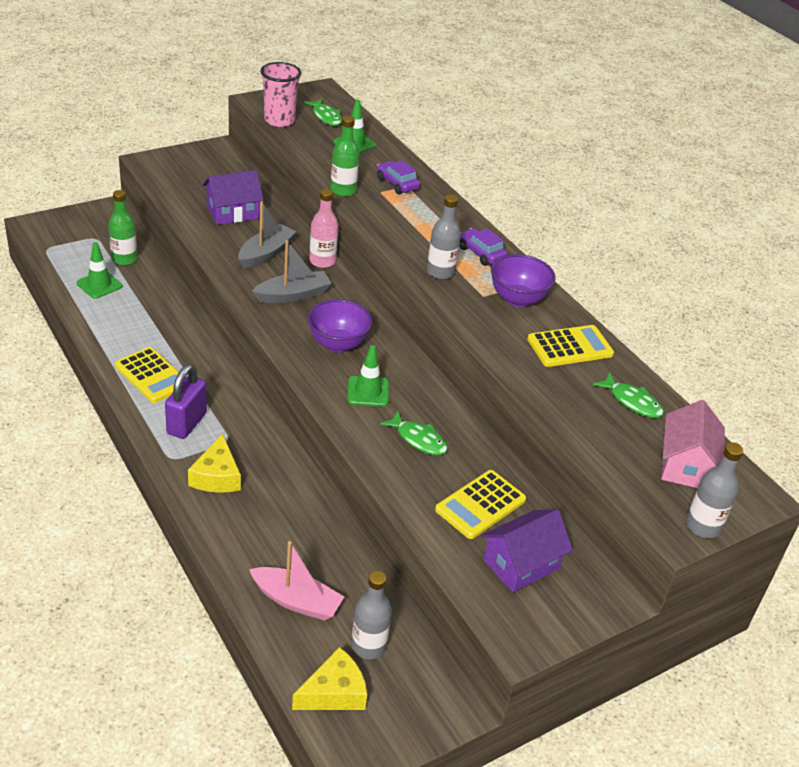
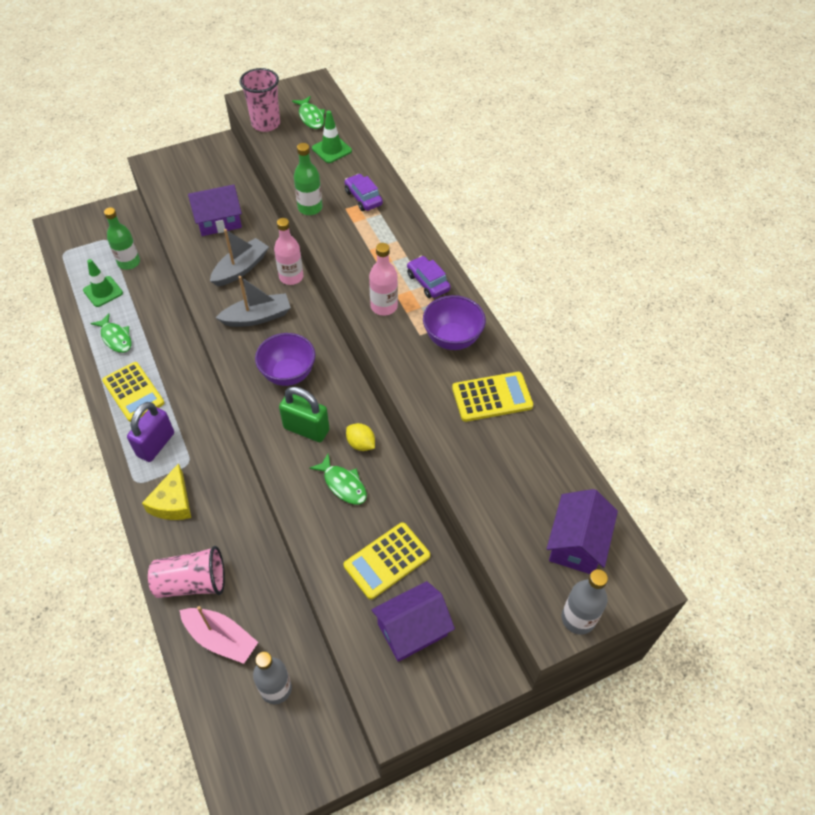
camera: 10 degrees right, 15 degrees up
yellow cheese [292,647,367,710] -> none
green traffic cone [348,345,389,407] -> green padlock [279,386,329,442]
grey bottle [427,194,461,279] -> pink bottle [369,243,398,315]
green fish [593,372,664,418] -> green fish moved to [90,313,132,353]
pink house [661,400,725,488] -> purple house [547,489,618,574]
none -> pink cup [148,546,225,598]
none -> yellow lemon [346,423,375,451]

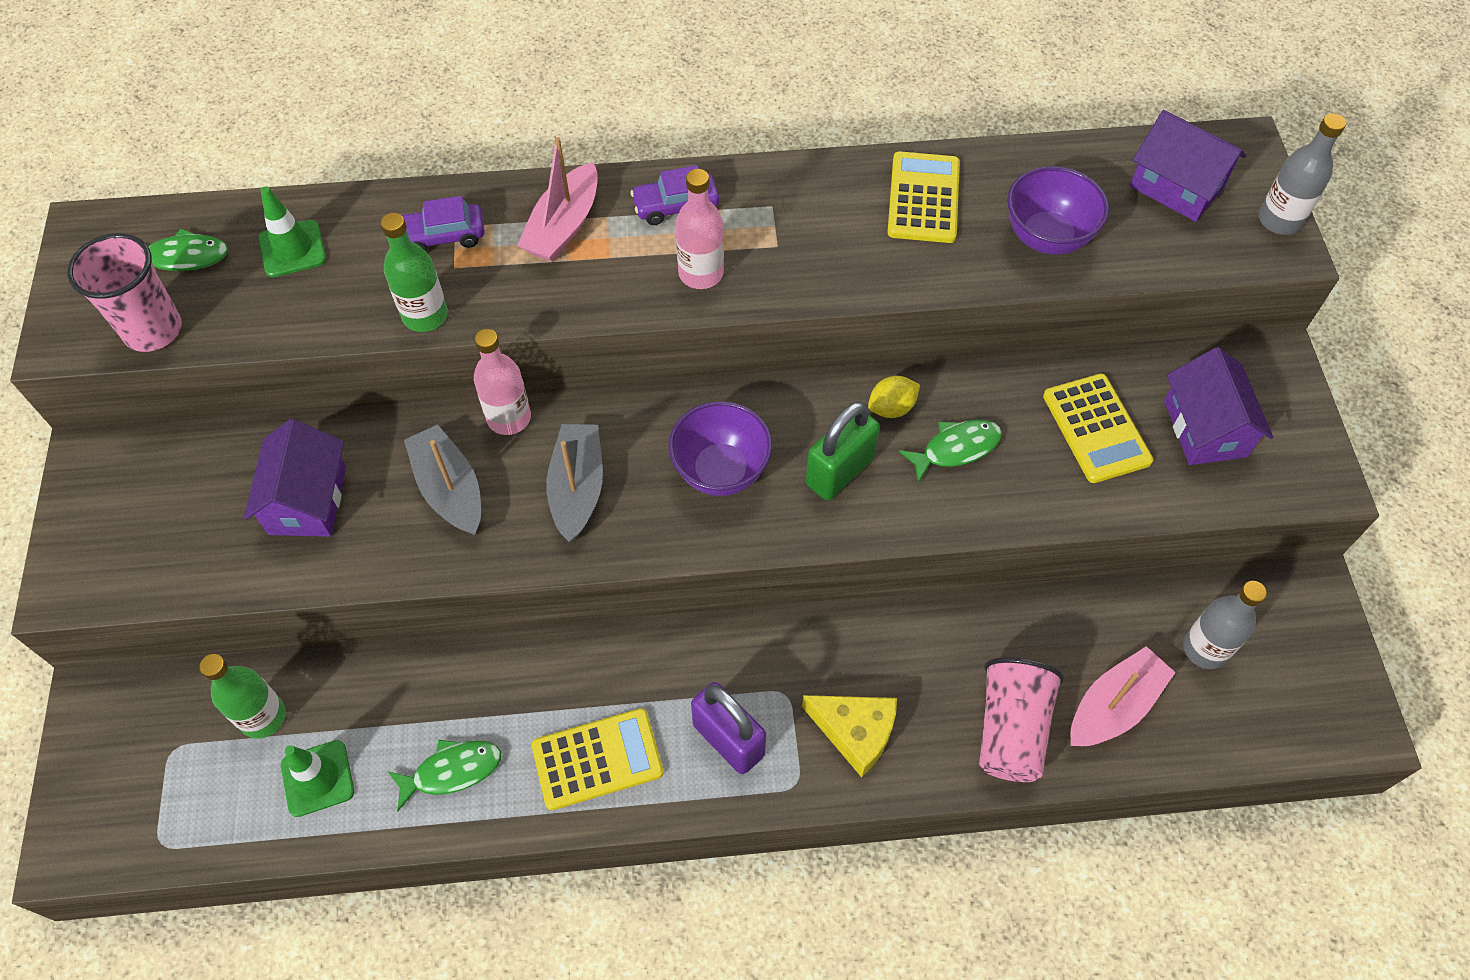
camera: 70 degrees left, 5 degrees up
purple bowl [423,295,486,350] -> purple bowl moved to [1007,166,1109,255]
none -> pink boat [517,137,598,262]

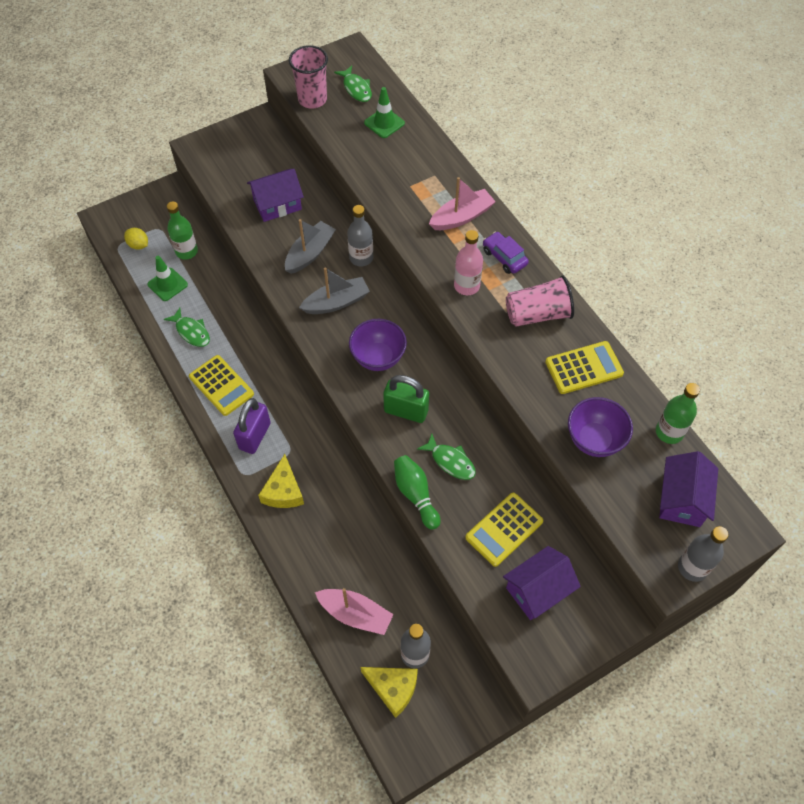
camera: 65 degrees right, 0 degrees up
green bottle [380,213,448,332] -> green bottle moved to [656,383,700,444]
purple car [402,196,485,251] -> none
pink bottle [474,329,531,435] -> grey bottle [347,205,373,266]
pink boat [517,137,598,262] -> pink boat turned 150 degrees clockwise [429,177,496,230]
yellow lemon [868,376,920,418] -> yellow lemon moved to [124,228,148,250]
pink cup [979,657,1064,782] -> pink cup moved to [506,275,574,327]
none -> yellow cheese [360,667,418,718]
none -> green bowling pin [394,455,441,530]

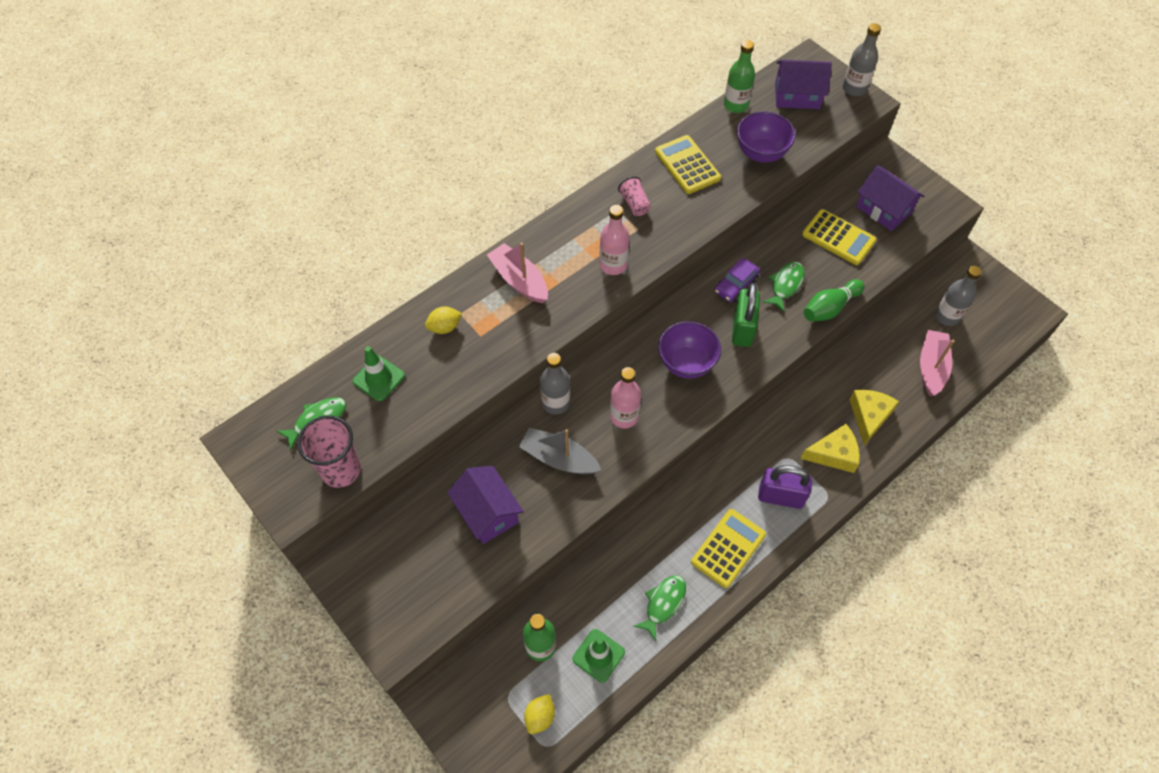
camera: 100 degrees left, 0 degrees up
grey boat [299,267,370,314] -> pink bottle [610,367,641,428]
yellow cheese [360,667,418,718] -> yellow cheese moved to [849,390,899,445]
purple car [483,231,529,274] -> purple car moved to [715,258,760,303]
pink cup [506,275,574,327] -> pink cup [618,177,651,216], size x0.56
none -> yellow lemon [425,307,462,334]

